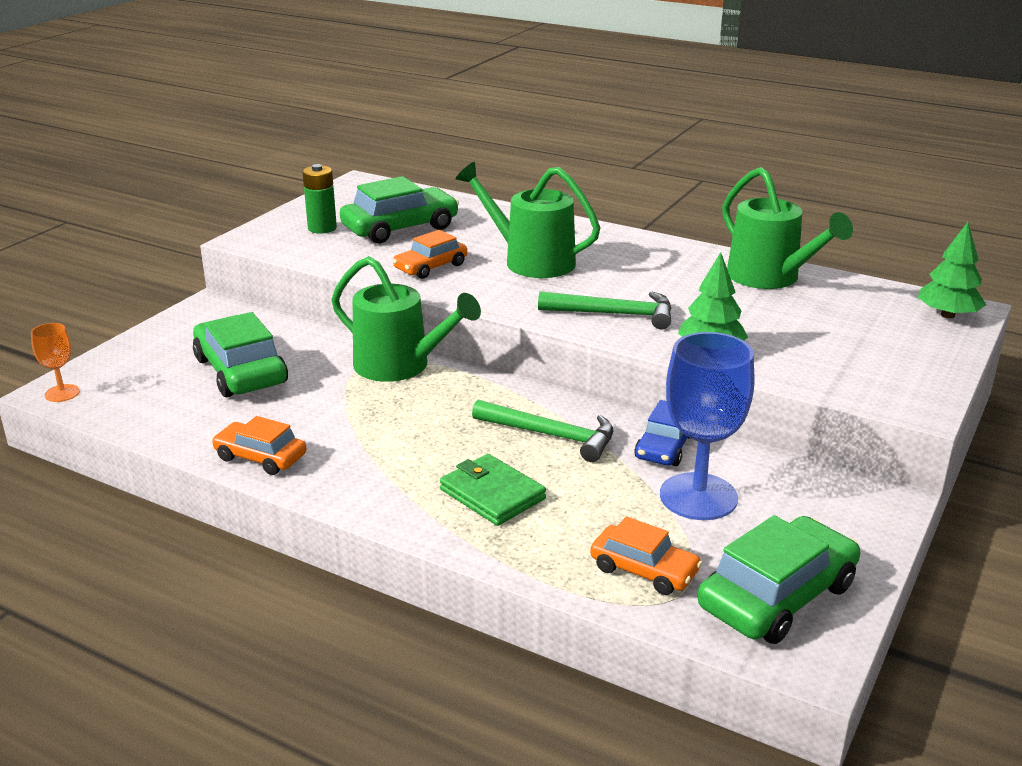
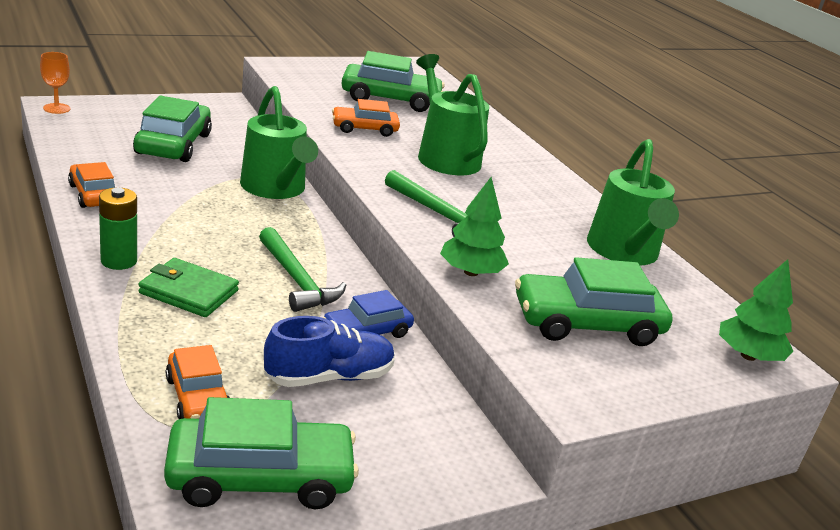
camera: 30 degrees right, 0 degrees up
green battery [302,164,337,234] -> green battery moved to [99,188,137,270]
green wallet [440,454,546,526] -> green wallet turned 60 degrees counterclockwise [139,258,239,317]
blue goblet [660,332,754,520] -> blue shoe [264,316,395,387]
none -> green car [515,257,672,346]

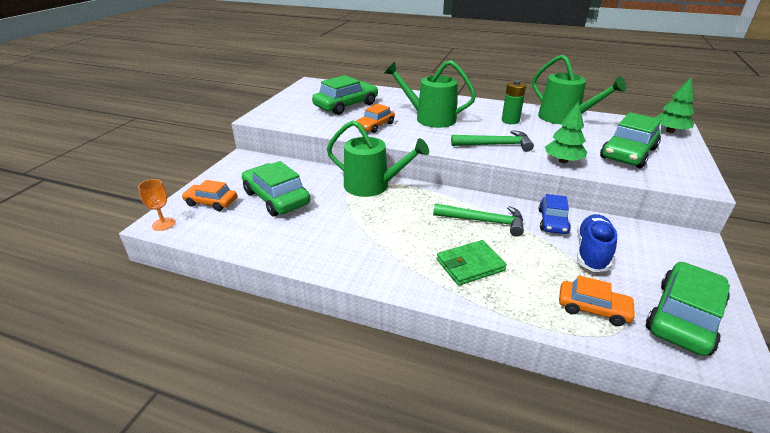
camera: 40 degrees left, 5 degrees up
orange car [68,162,115,208] -> orange car moved to [182,180,237,211]
green battery [99,188,137,270] -> green battery moved to [502,80,526,124]

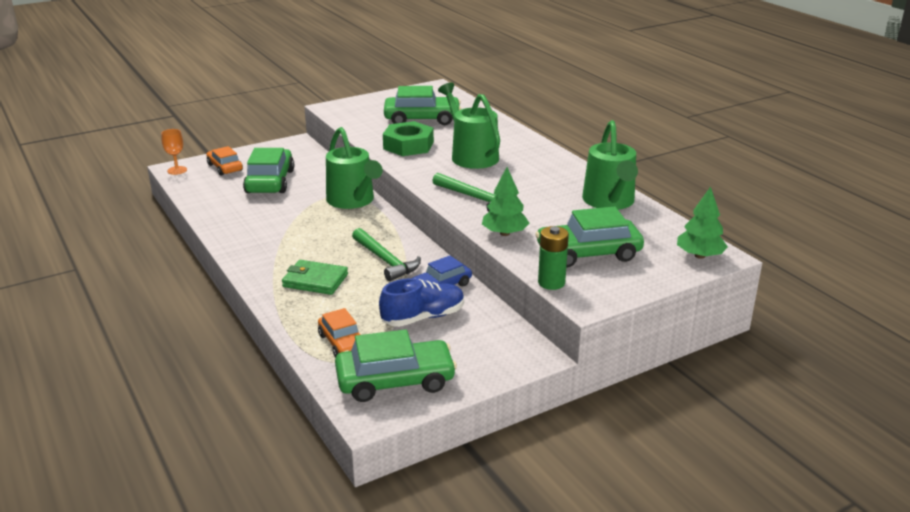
camera: 40 degrees right, 5 degrees down
orange car [356,104,395,133] -> green nut [383,121,434,156]
green battery [502,80,526,124] -> green battery moved to [538,226,569,290]

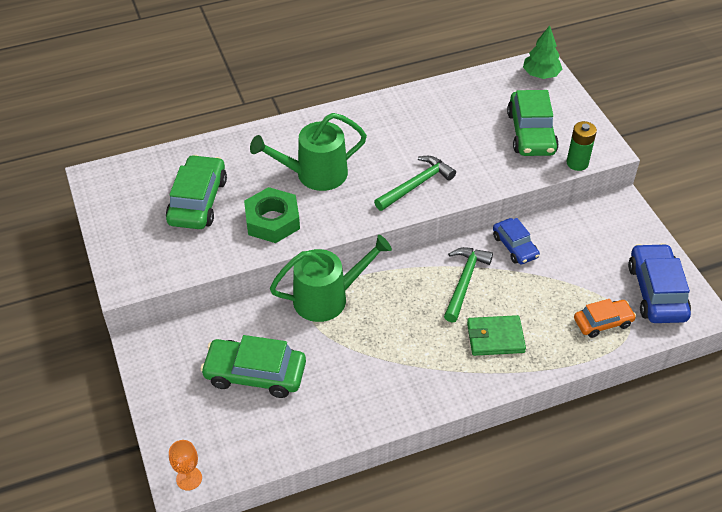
camera: 80 degrees left, 20 degrees up
orange car [206,146,243,176] -> none
green wallet [282,260,348,295] -> green wallet turned 60 degrees clockwise [467,315,526,356]
green car [335,330,457,402] -> blue car [628,243,691,323]
green hammer [352,228,421,281] -> green hammer turned 45 degrees counterclockwise [444,247,493,322]
blue shoe [379,278,464,327] -> none
green tree [482,167,529,236] -> none
green watering can [582,120,638,210] -> none

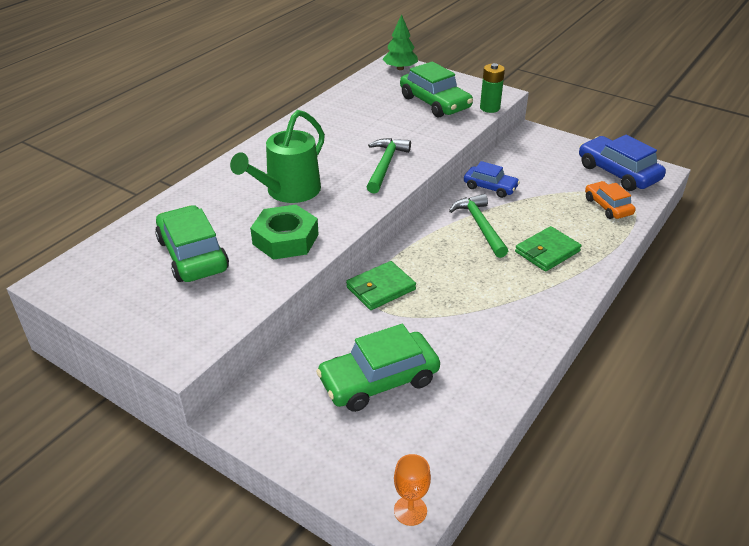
camera: 35 degrees left, 10 degrees down
green watering can [270,235,392,322] -> green wallet [346,261,416,310]
orange car [574,299,636,338] -> orange car turned 60 degrees counterclockwise [585,181,636,219]

